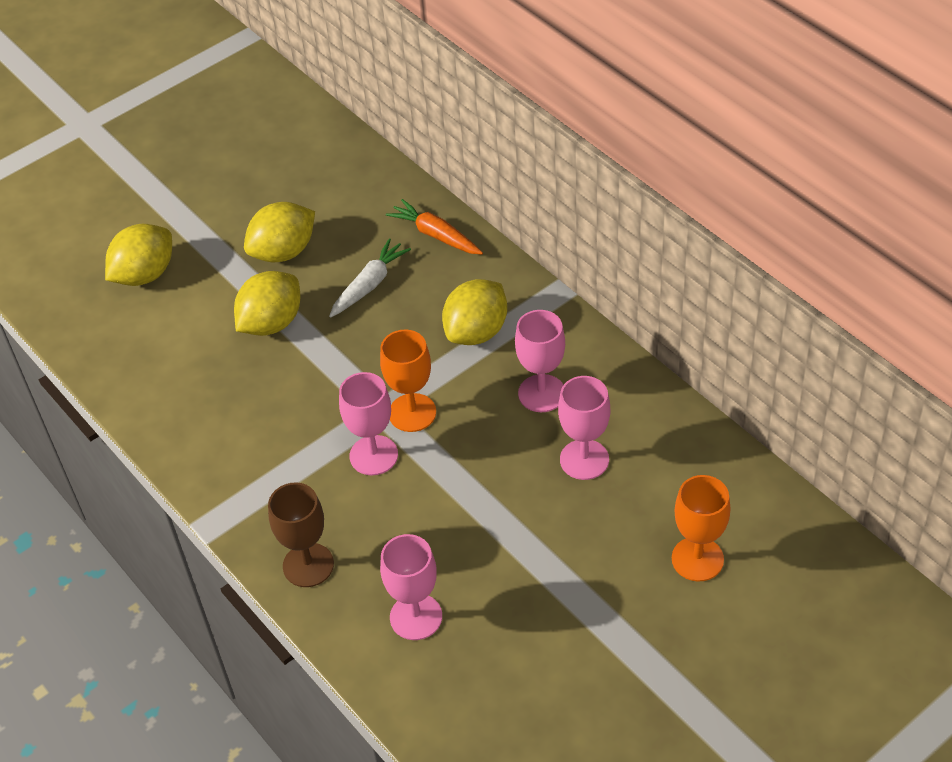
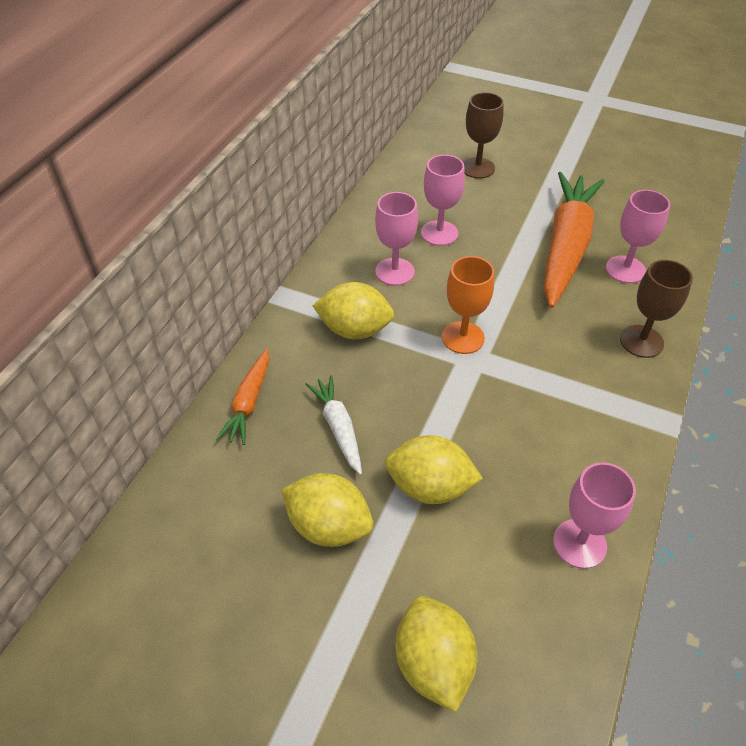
camera: 120 degrees left, 0 degrees up
yellow lemon [105,224,172,286] -> yellow lemon turned 60 degrees clockwise [395,596,477,712]
white carrot [329,239,411,318] -> white carrot turned 60 degrees clockwise [305,375,362,475]
pink goblet [339,372,398,475] -> pink goblet moved to [553,462,636,569]
orange goblet [672,475,731,581] -> brown goblet [463,92,504,179]
none -> orange carrot [544,172,605,308]

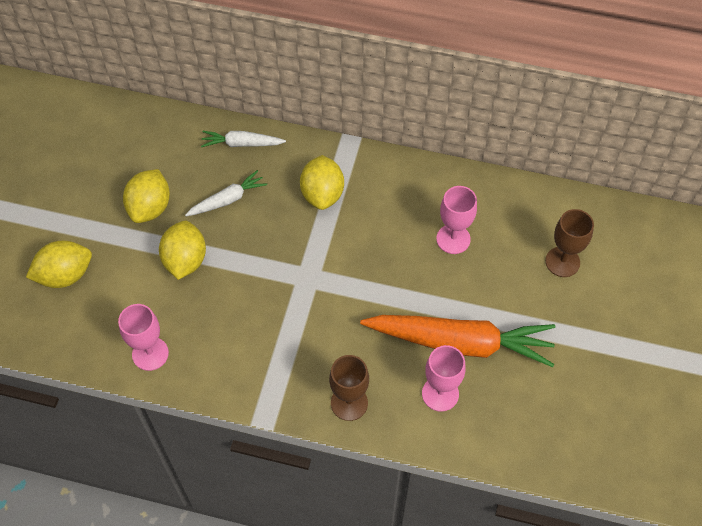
camera: 80 degrees right, 10 degrees up
orange carrot [216,349,270,445] -> white carrot [201,131,286,147]
pink goblet [375,192,418,286] -> none
orange goblet [442,256,494,354] -> none

